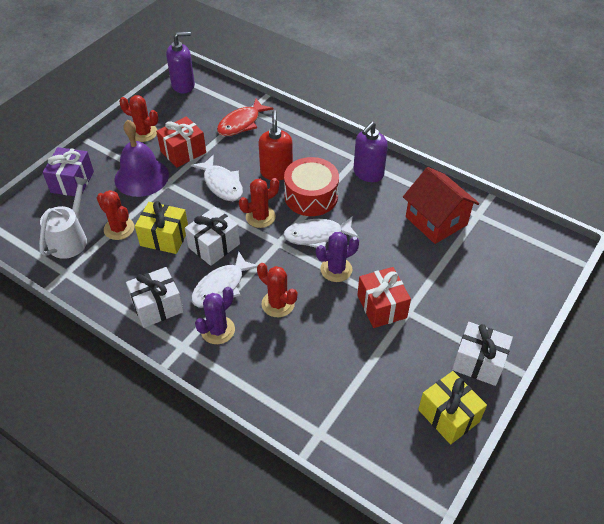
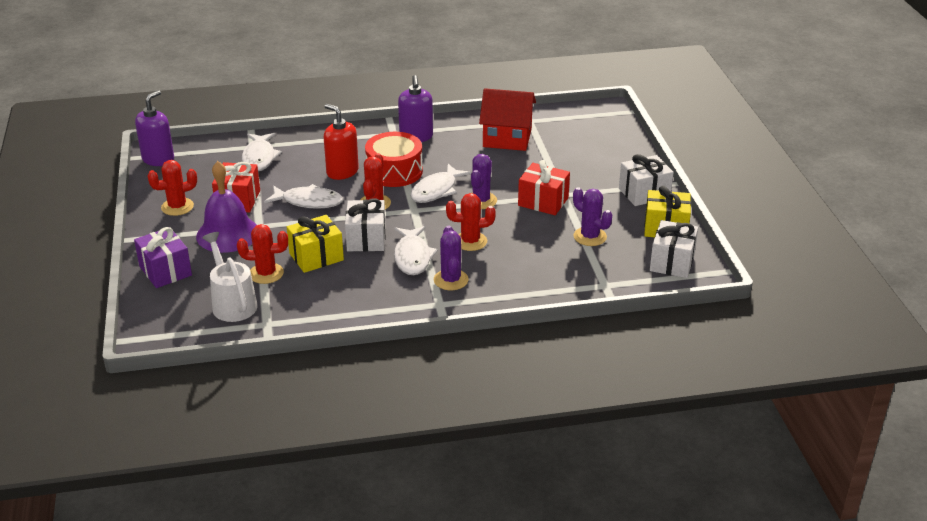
camera: 45 degrees left, 15 degrees down
white gift [126,267,184,328] -> white gift moved to [650,220,698,278]
red fish [217,98,274,136] -> white fish [242,133,282,171]
none -> purple cactus [573,187,612,246]

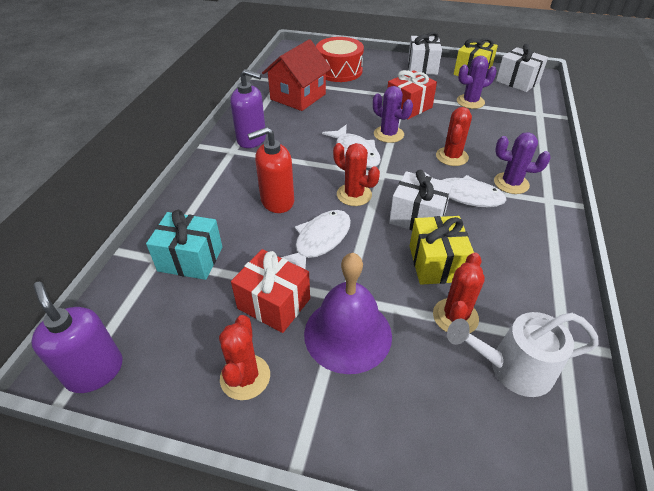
camera: 65 degrees left, 10 degrees up
purple gift [134,227,192,288] -> none
white fish [242,133,282,171] -> turquoise gift [146,210,223,280]
red drum [365,132,423,187] -> red drum moved to [316,37,364,82]

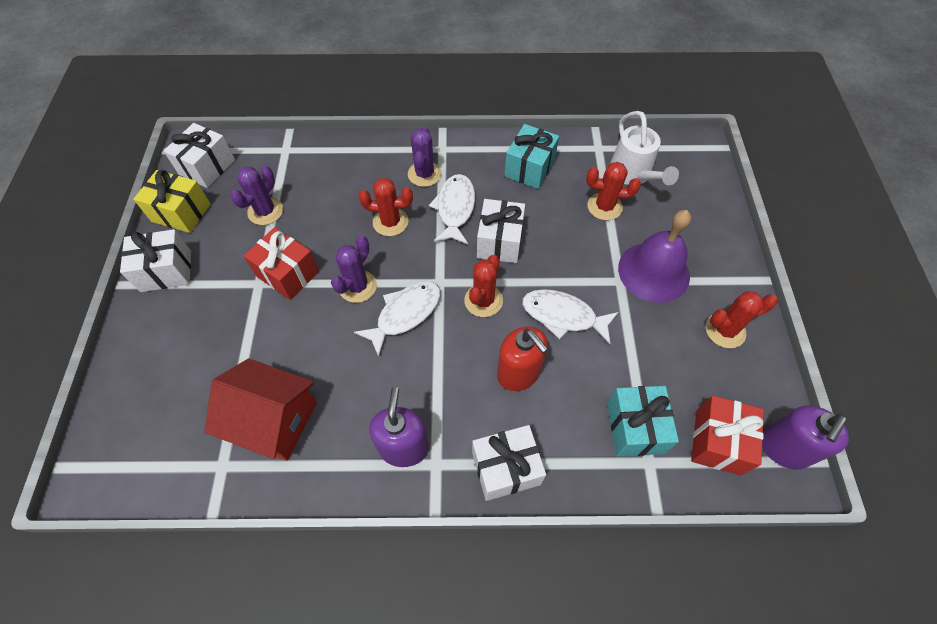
camera: 105 degrees left, 15 degrees up
red gift [231,249,310,333] -> red gift moved to [691,395,764,476]
red drum [316,37,364,82] -> none
yellow gift [410,216,474,285] -> none
purple cactus [457,56,497,109] -> purple cactus turned 60 degrees clockwise [230,166,283,225]
none -> white gift [472,425,546,501]
none -> turquoise gift [505,124,559,189]

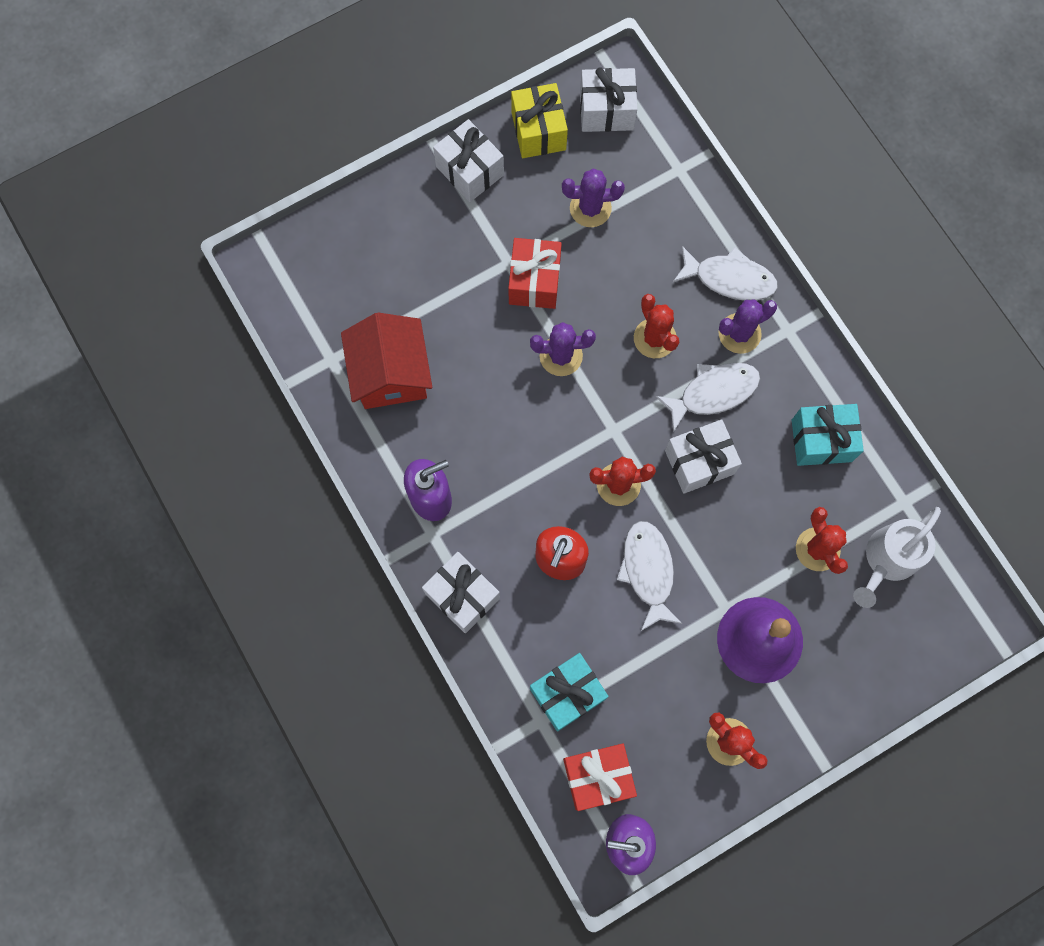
camera: 60 degrees right, 15 degrees up
white fish [354,282,441,357] -> white fish moved to [673,246,778,301]

